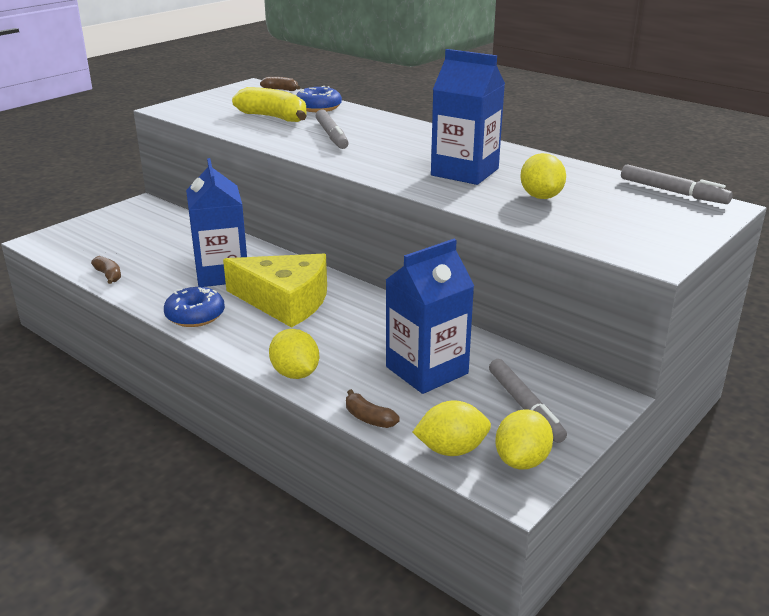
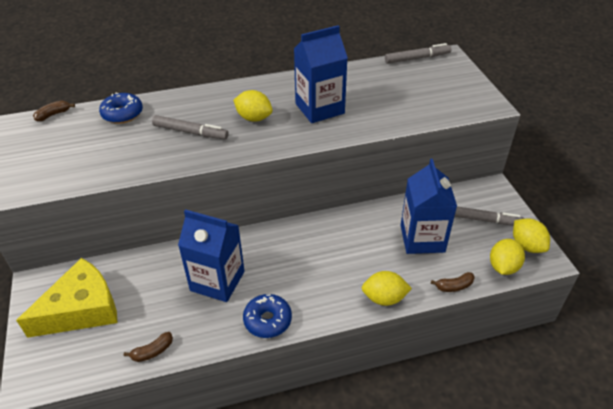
camera: 55 degrees left, 15 degrees up
brown banana [91,256,121,284] -> brown banana turned 150 degrees clockwise [124,332,173,362]
yellow cheese [223,254,327,328] -> yellow cheese moved to [16,258,117,338]
yellow banana [232,87,307,122] -> none
yellow lemon [520,153,566,199] -> yellow lemon moved to [233,90,273,122]

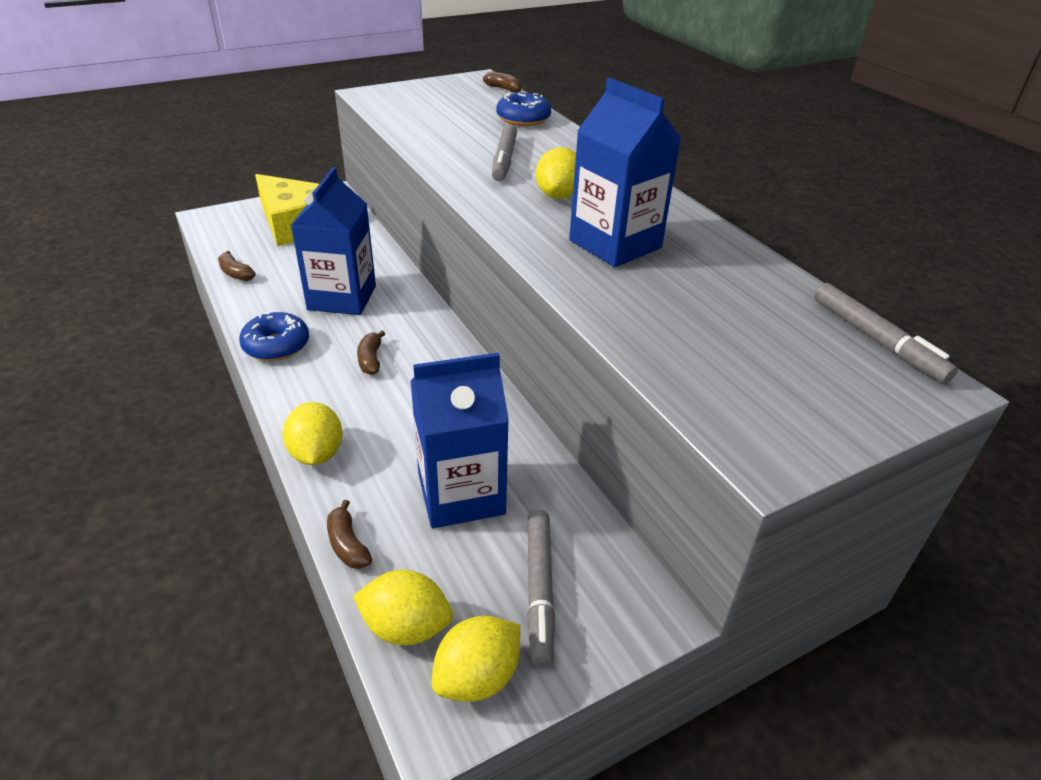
camera: 75 degrees right, 5 degrees down
none -> brown banana [357,330,385,375]

